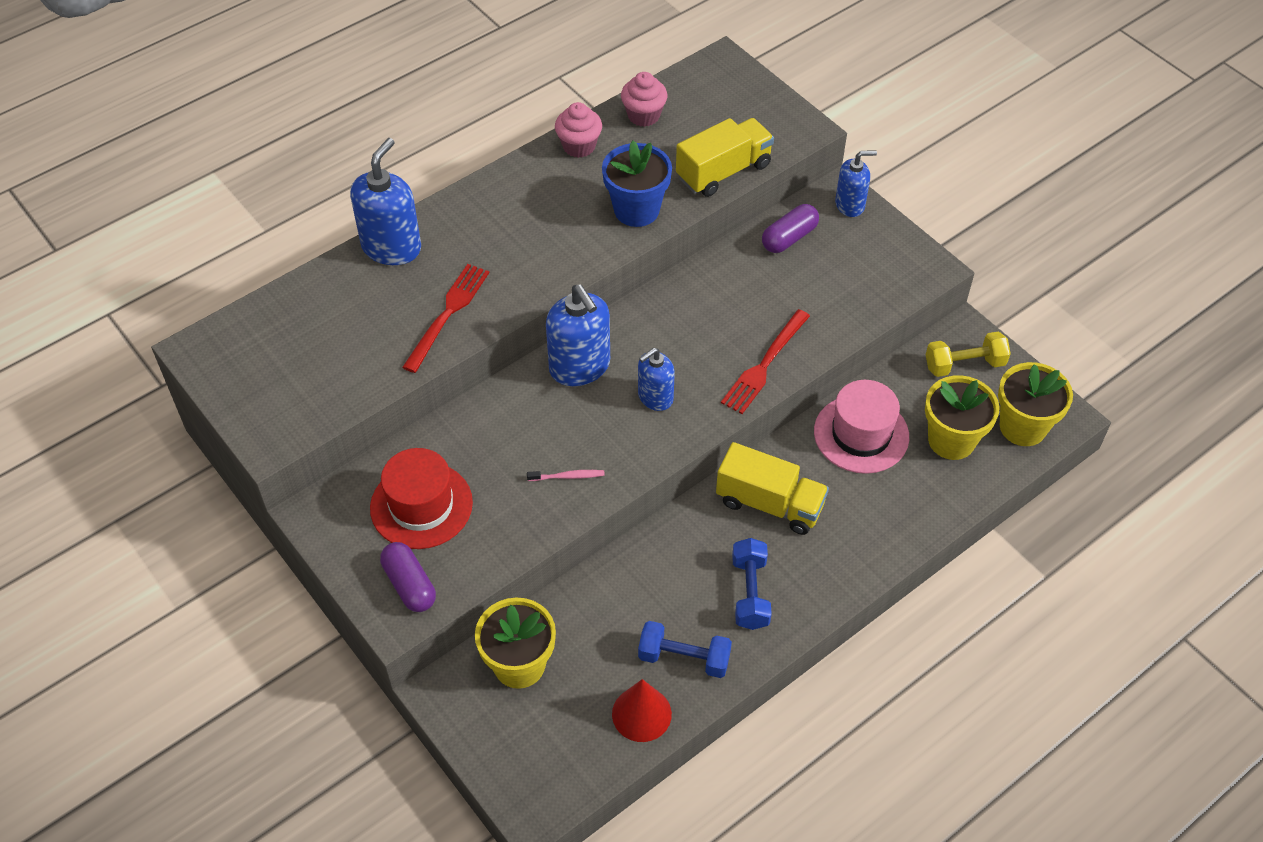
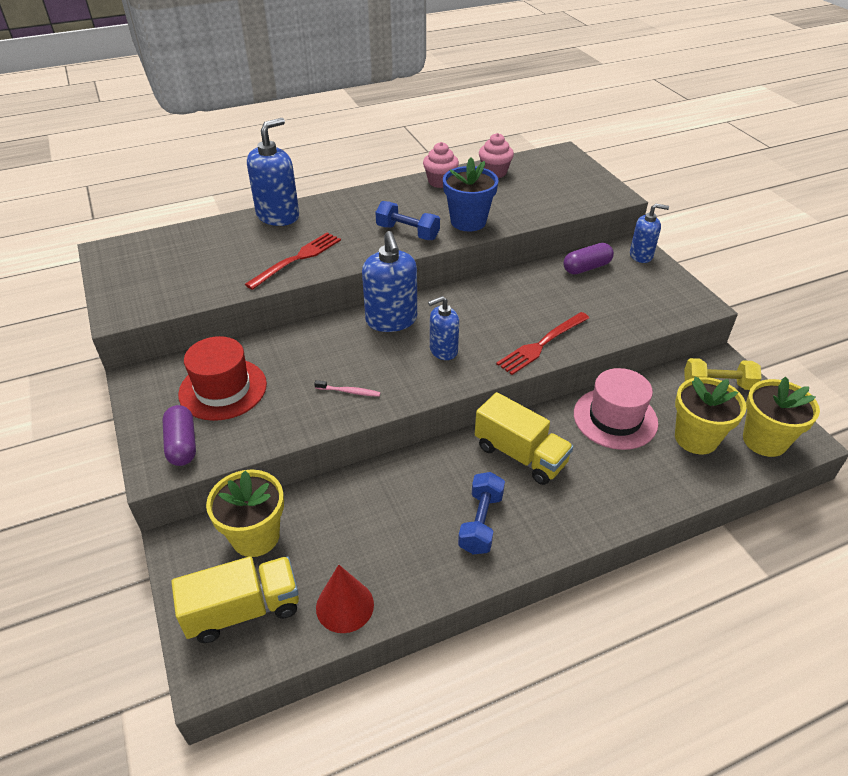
camera: 15 degrees right, 10 degrees down
blue dumbbell [638,621,732,678] -> blue dumbbell moved to [375,201,440,240]
yellow truck [676,118,774,197] -> yellow truck moved to [171,556,299,643]

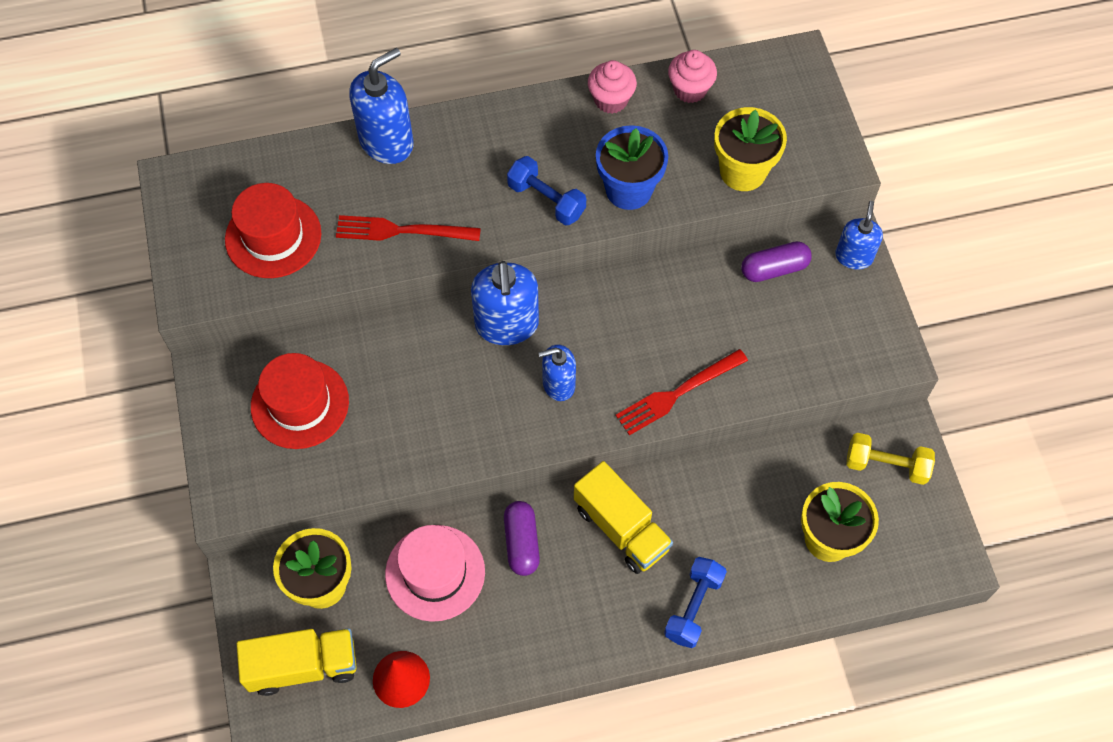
camera: 10 degrees right, 20 degrees up
purple capsule [162,405,196,466] -> purple capsule moved to [504,501,540,576]
red fork [245,232,341,290] -> red fork turned 135 degrees counterclockwise [336,215,481,241]
pink toothbrush [314,380,381,397] -> none
blue dumbbell [458,472,505,554] -> blue dumbbell moved to [664,557,727,648]
pink hat [574,368,658,450] -> pink hat moved to [385,525,485,622]
blue soap dispenser [630,204,669,263] -> blue soap dispenser turned 90 degrees counterclockwise [835,201,883,269]
yellow flower pot [743,377,820,457] -> yellow flower pot moved to [714,107,787,191]
none -> red hat [225,183,321,278]

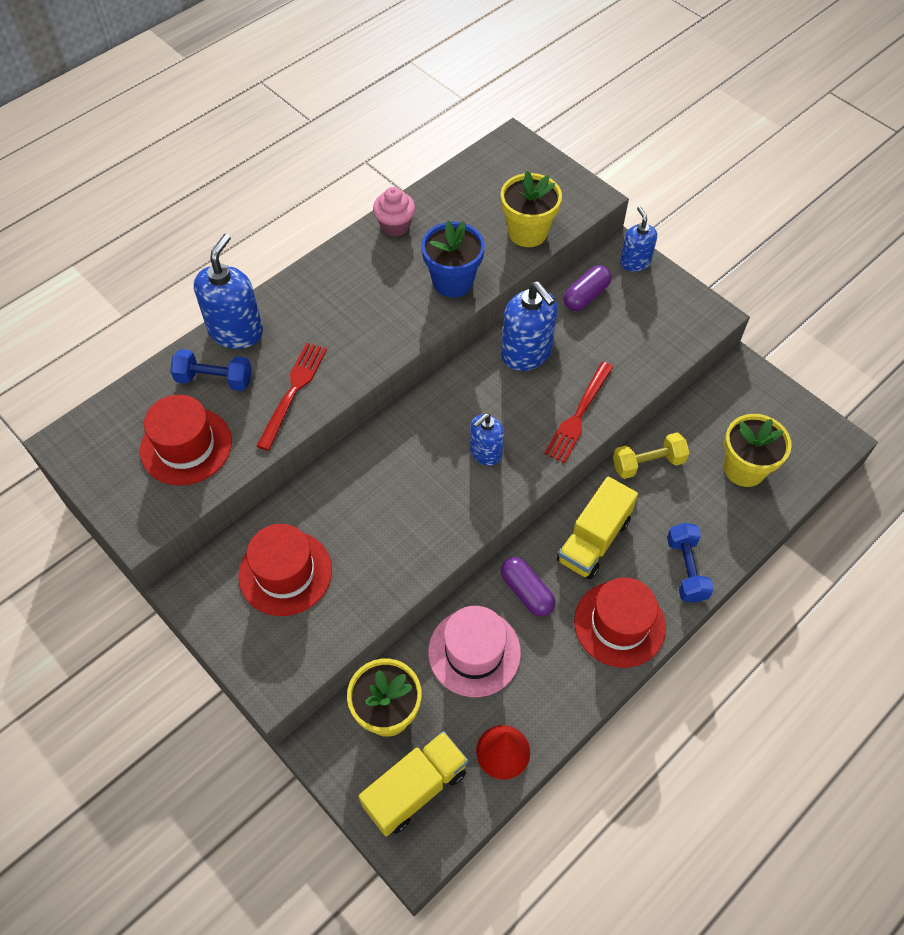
camera: 30 degrees left, 5 degrees down
red fork [336,215,481,241] -> red fork turned 135 degrees clockwise [256,343,327,451]
blue soap dispenser [471,261,539,345] -> blue soap dispenser moved to [501,281,557,371]
blue dumbbell [507,156,586,226] -> blue dumbbell moved to [170,349,252,391]
yellow truck [574,461,673,574] -> yellow truck turned 105 degrees clockwise [557,477,638,579]
pink cupcake [668,50,717,103] -> none
yellow dumbbell [847,433,935,485] -> yellow dumbbell moved to [613,433,690,479]
none -> red hat [574,577,666,668]

